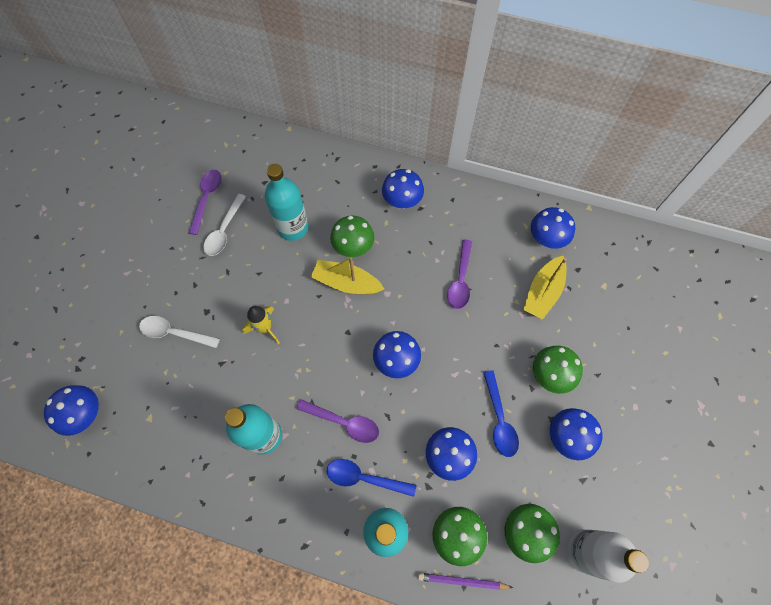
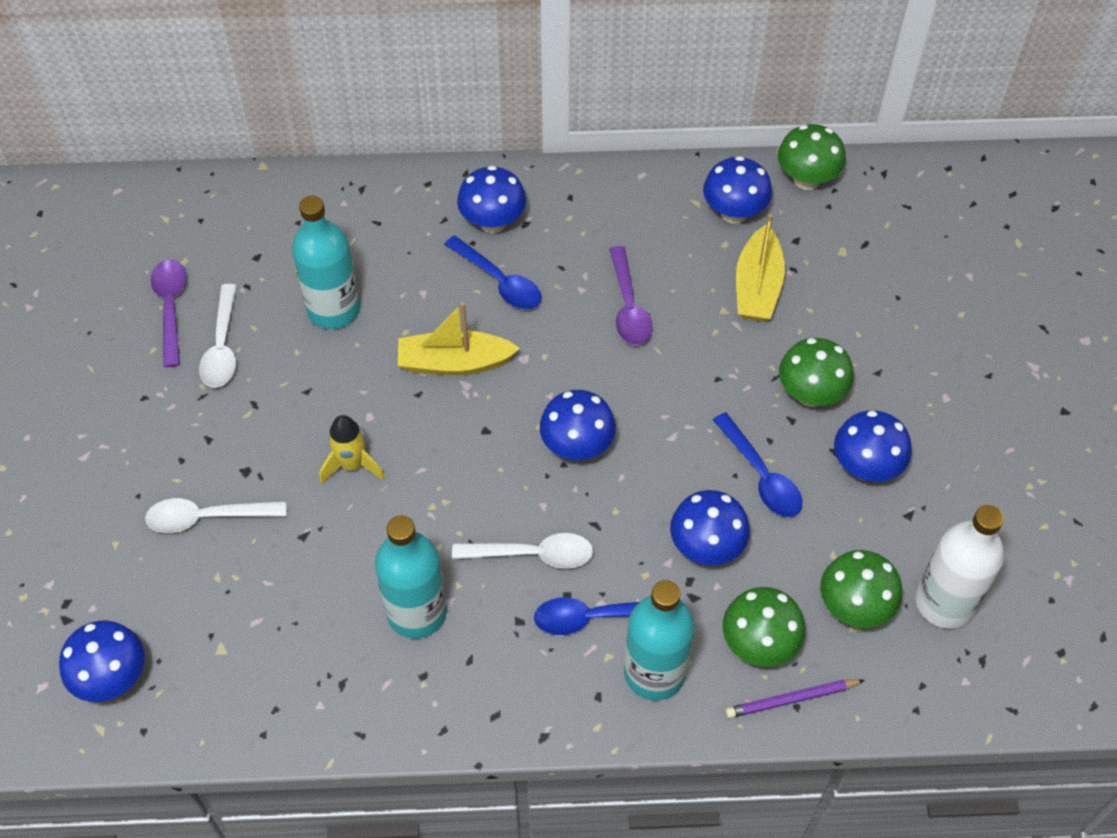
camera: 20 degrees left, 10 degrees down
purple spoon [297,399,379,443] -> white spoon [452,533,593,569]
green mushroom [330,216,374,257] -> green mushroom moved to [777,124,846,190]
none -> blue spoon [444,236,541,310]

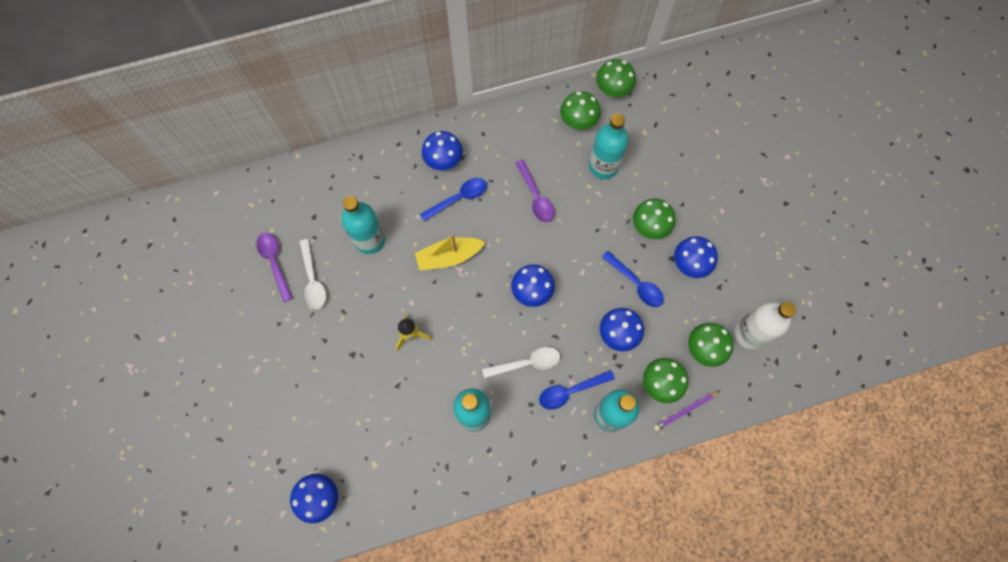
camera: 15 degrees left, 15 degrees up
white spoon [145,498,286,533] -> none
blue spoon [444,236,541,310] -> blue spoon turned 60 degrees counterclockwise [420,178,487,222]
blue mushroom [703,156,772,224] -> green mushroom [560,91,601,130]
yellow boat [736,214,785,321] -> turquoise bottle [589,113,629,179]

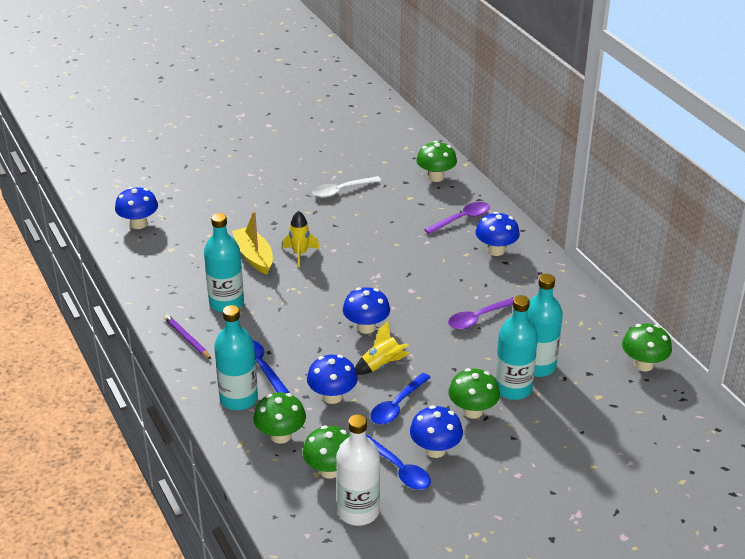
camera: 80 degrees right, 35 degrees down
purple spoon [256,232,293,302] -> purple spoon moved to [424,202,490,235]
turquoise bottle [341,196,385,254] -> turquoise bottle moved to [495,295,538,400]
yellow boat [415,234,485,271] -> yellow boat moved to [232,211,273,275]
blue spoon [420,178,487,222] -> blue spoon moved to [366,435,431,490]
white spoon [482,347,560,378] -> none
green mushroom [560,91,601,130] -> green mushroom moved to [416,141,457,182]
purple pencil [654,390,721,431] -> purple pencil moved to [164,315,211,359]
none -> yellow rocket [355,321,410,375]

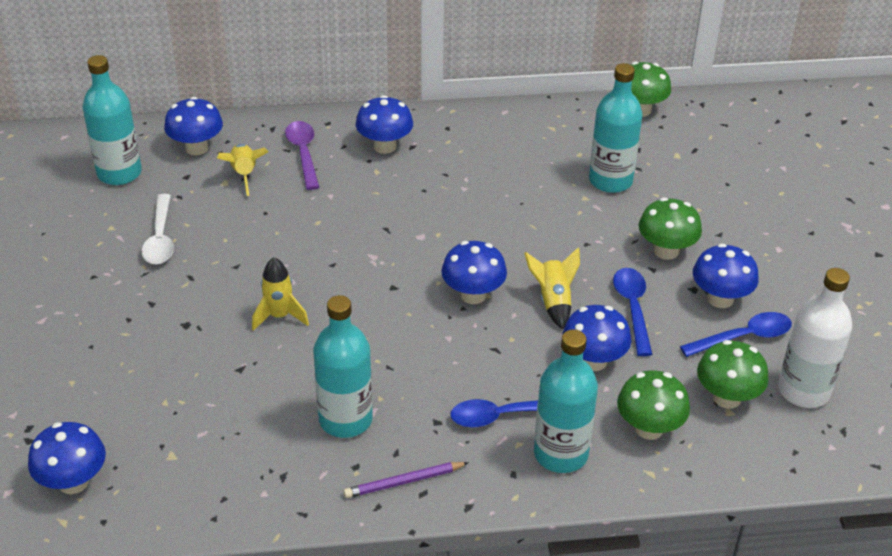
camera: 70 degrees left, 5 degrees up
yellow boat [232,211,273,275] -> none
blue spoon [370,373,431,424] -> blue spoon turned 150 degrees counterclockwise [613,268,652,356]
green mushroom [416,141,457,182] -> blue mushroom [164,97,223,155]
purple spoon [448,297,515,330] -> none
turquoise bottle [495,295,538,400] -> turquoise bottle moved to [83,55,142,185]
none -> yellow rocket [217,144,269,196]

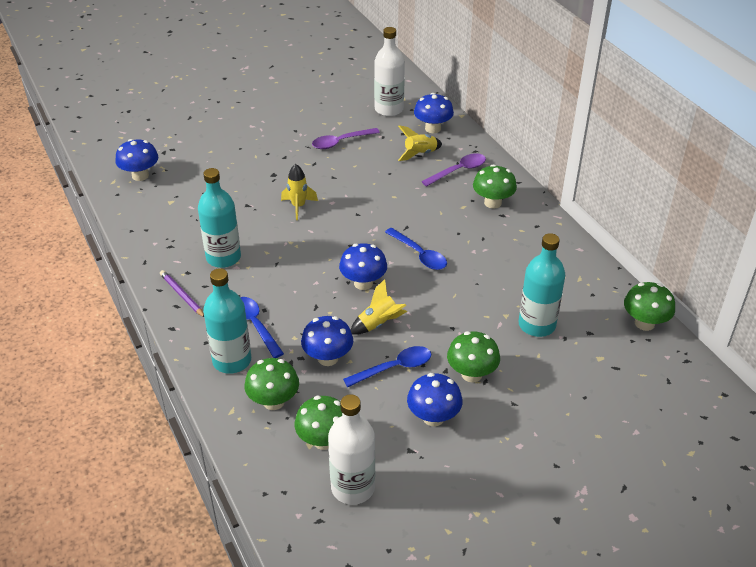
camera: 70 degrees right, 0 degrees up
turquoise bottle [83,55,142,185] -> white bottle [374,27,405,117]
white spoon [142,194,174,264] -> purple spoon [312,128,380,149]
blue mushroom [356,95,413,154] -> green mushroom [473,164,517,209]
blue spoon [680,312,792,357] -> blue spoon moved to [385,228,447,270]

